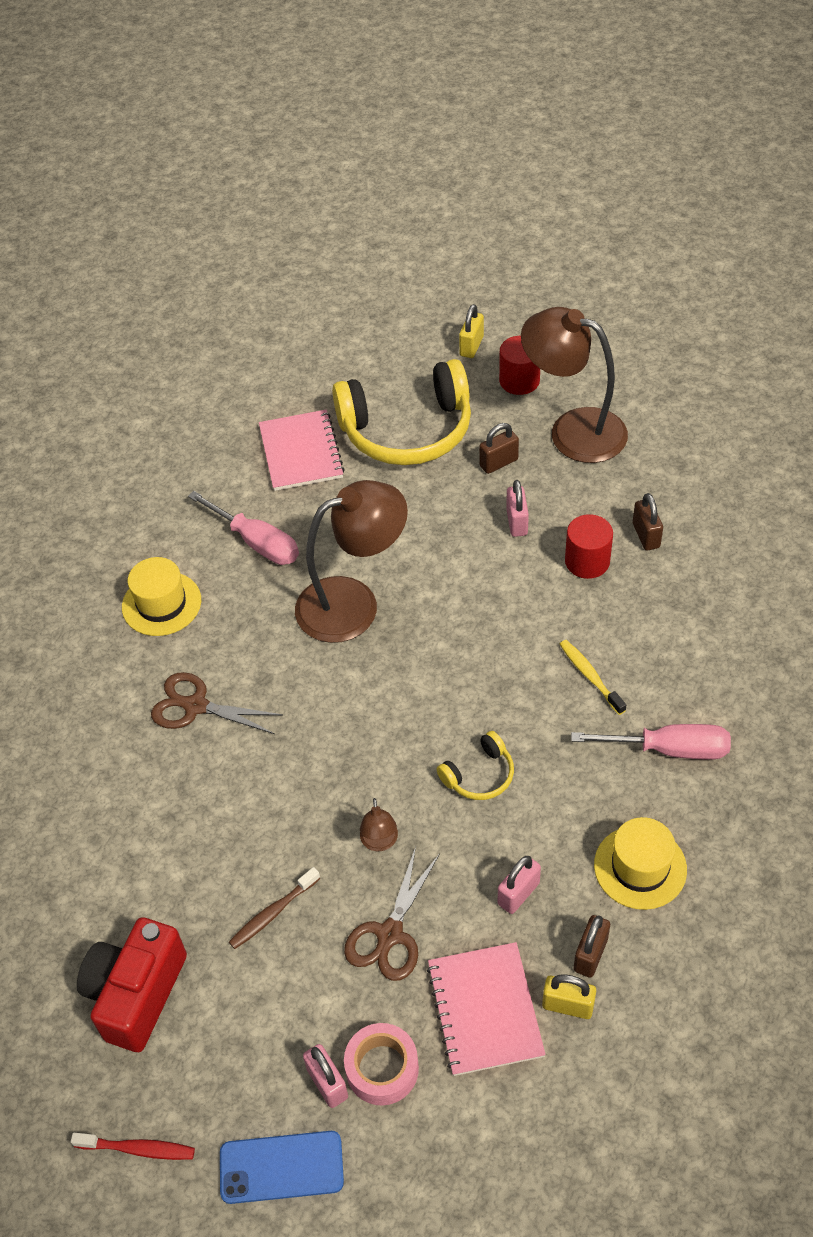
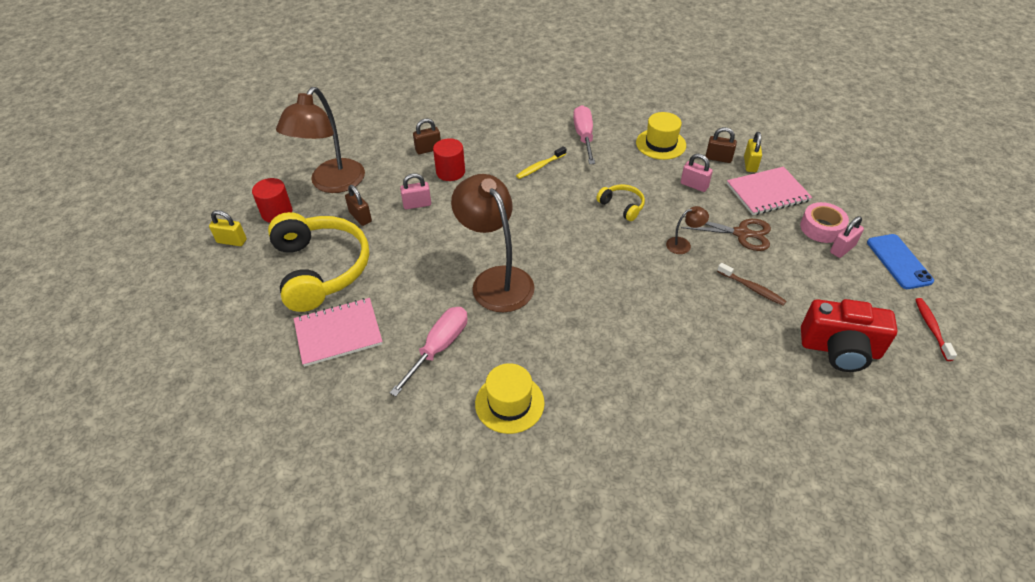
camera: 100 degrees left, 5 degrees down
brown scissors [151,672,283,734] -> none

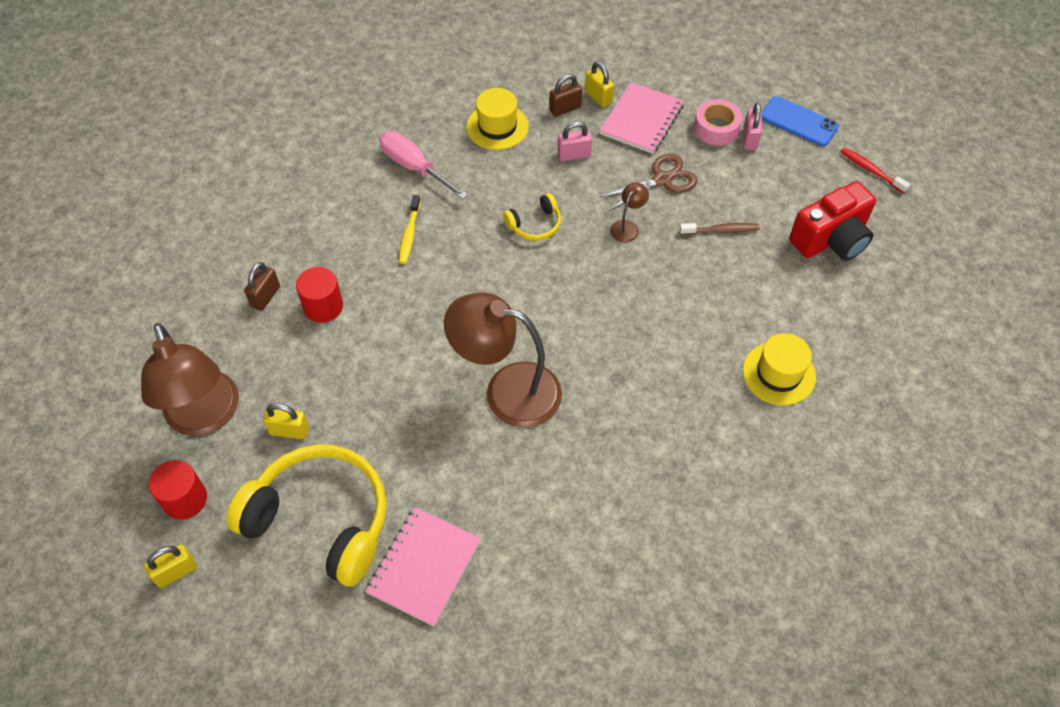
camera: 45 degrees left, 10 degrees up
brown padlock [345,185,372,226] -> yellow padlock [263,403,309,439]
pink screwdriver [390,307,468,396] -> none
pink padlock [400,173,431,209] -> none
yellow hat [475,363,545,434] -> yellow hat moved to [743,333,816,405]
yellow headphones [596,184,645,221] -> yellow headphones turned 150 degrees clockwise [503,193,561,241]

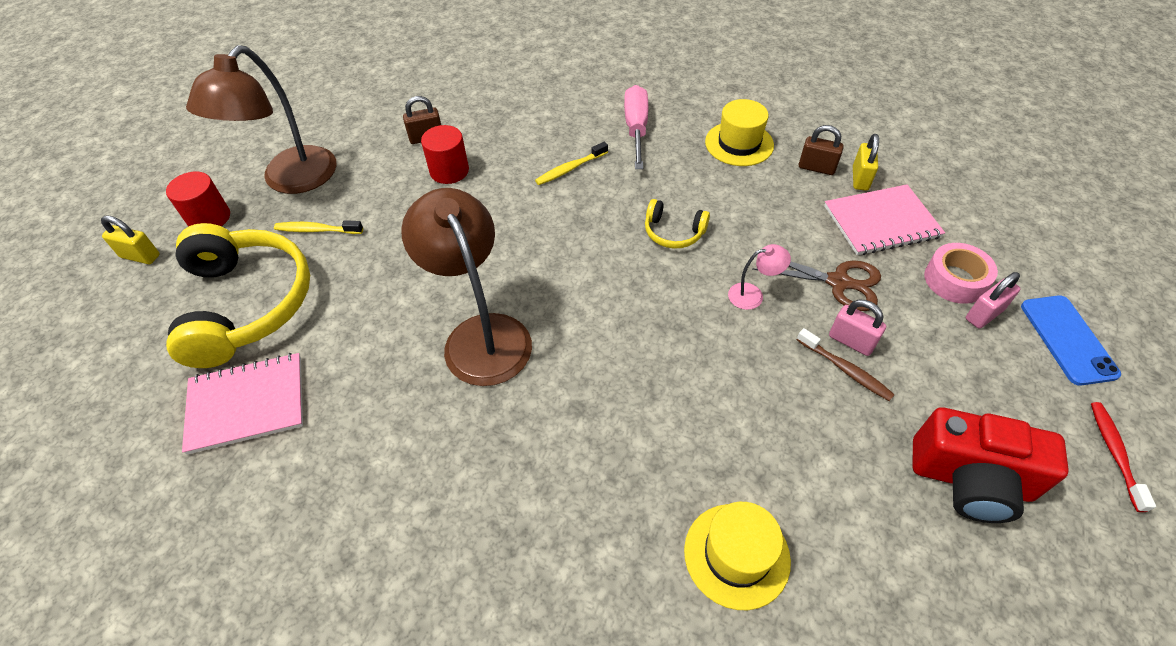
camera: 50 degrees right, 5 degrees down
yellow padlock [263,403,309,439] -> yellow toothbrush [274,220,363,234]
pink padlock [557,122,592,161] -> pink padlock moved to [829,300,886,356]
brown lamp [610,182,649,243] -> pink lamp [728,244,791,310]

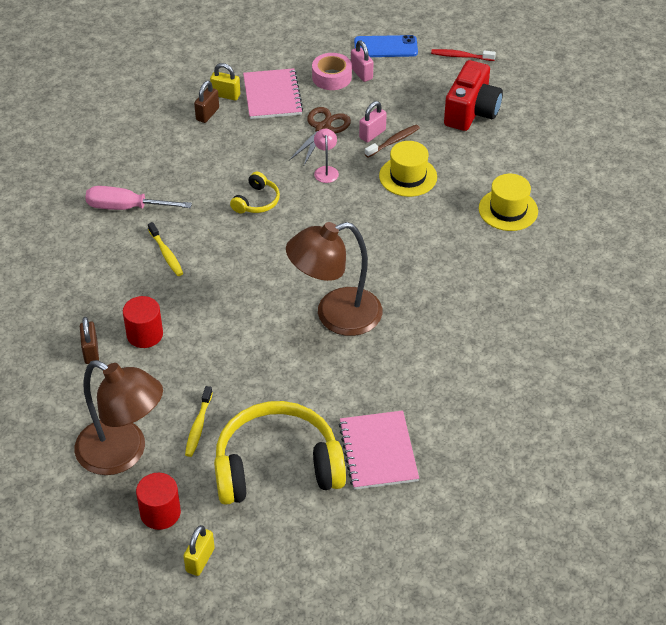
camera: 85 degrees left, 5 degrees down
yellow hat [705,99,774,166] -> yellow hat moved to [379,141,437,197]

